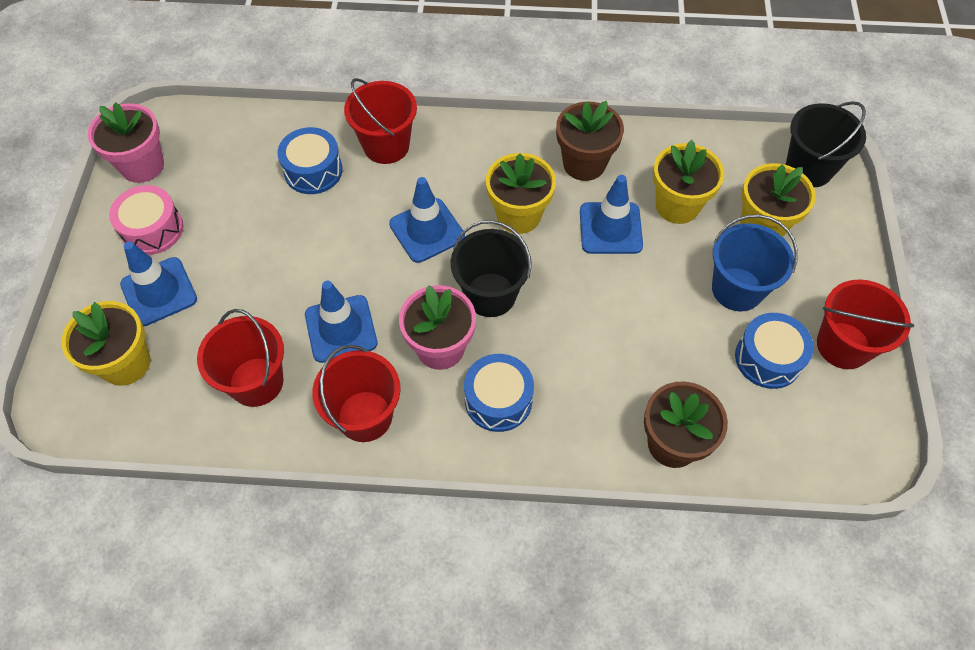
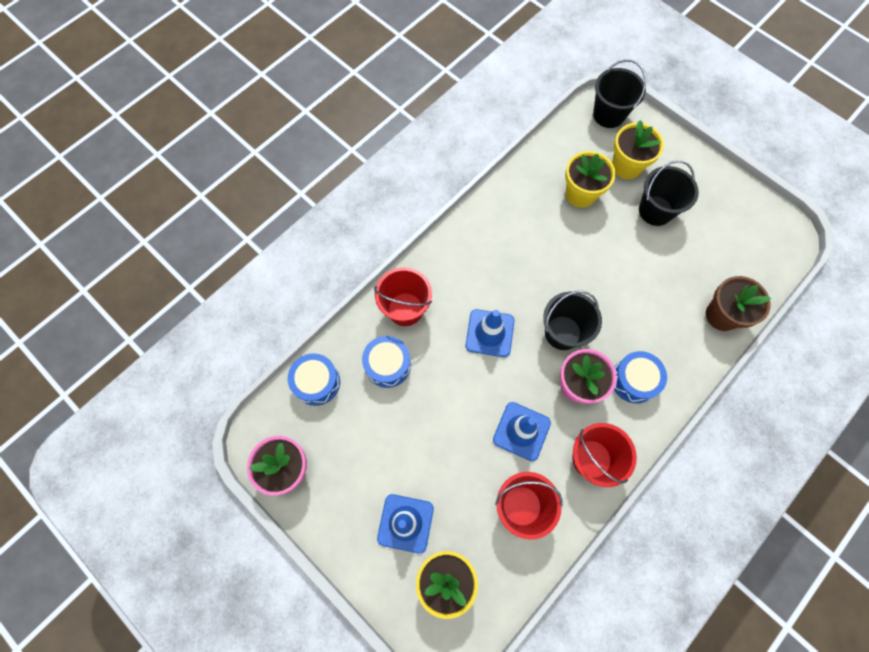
camera: 50 degrees left, 10 degrees up
pink drum [109,185,183,255] -> none
yellow flower pot [486,153,556,234] -> none
brown flower pot [556,101,624,181] -> none
blue traffic cone [580,175,643,254] -> none
blue bucket [712,214,798,311] -> black bucket [639,160,699,226]
blue drum [735,313,814,389] -> blue drum moved to [288,353,340,406]
red bucket [817,280,914,369] -> none

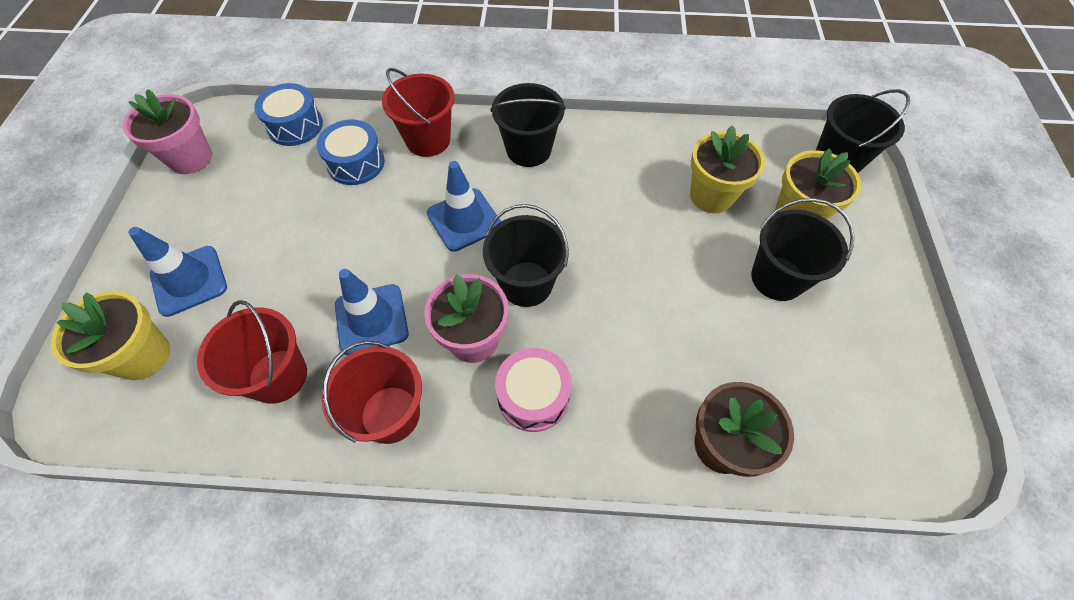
camera: 50 degrees right, 10 degrees down
blue drum [614,351,667,403] -> pink drum [495,348,572,432]
none -> black bucket [490,83,566,167]

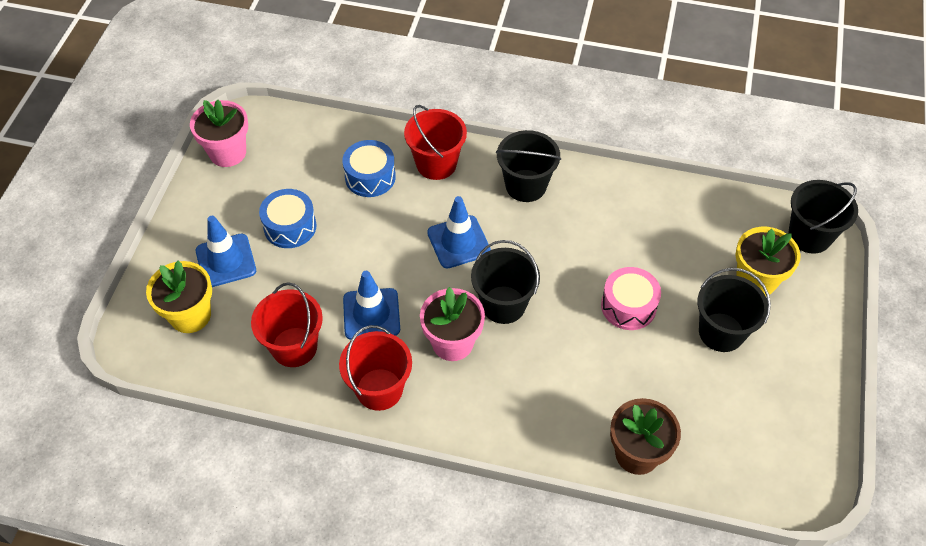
camera: 10 degrees right, 5 degrees down
blue drum [254,83,323,146] -> blue drum moved to [259,189,316,248]
pink drum [495,348,572,432] -> pink drum moved to [601,267,661,330]
yellow flower pot [690,125,765,213] -> none

